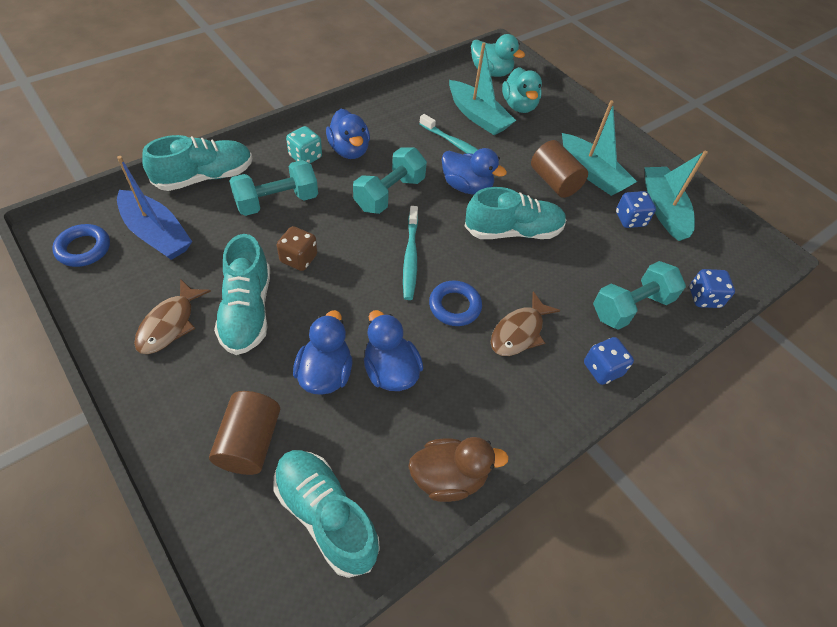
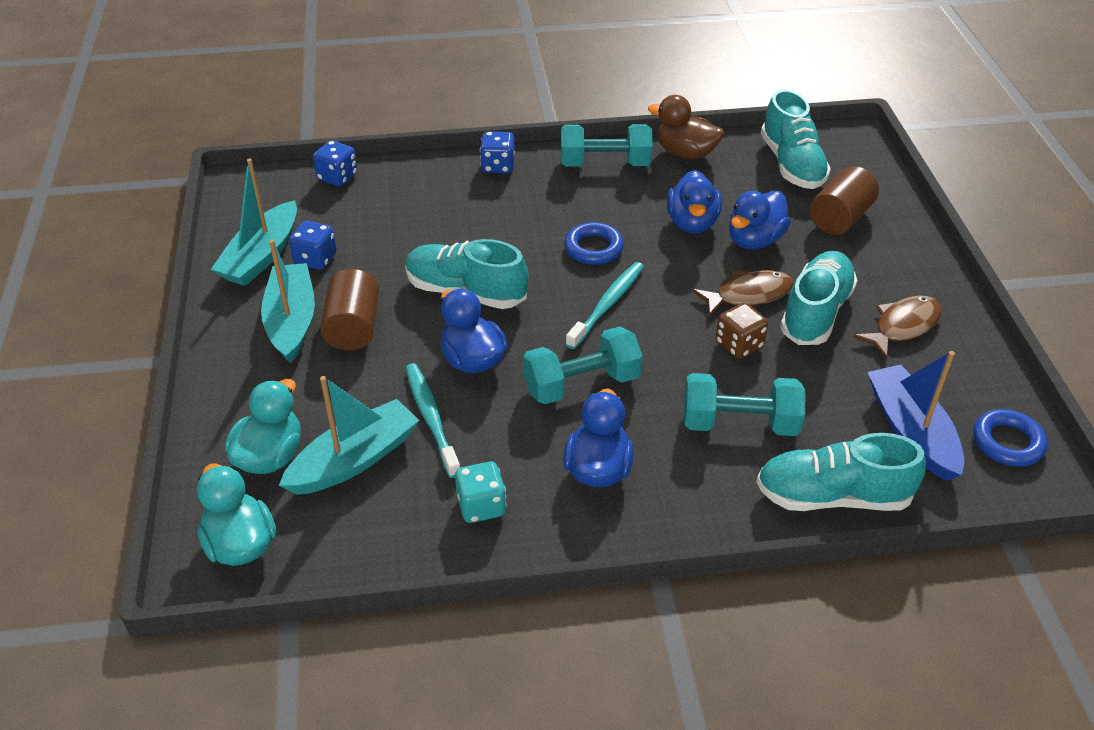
camera: 145 degrees left, 10 degrees down
turquoise dice [286,126,322,163] -> turquoise dice moved to [455,462,507,523]
turquoise boat [449,42,516,135] -> turquoise boat turned 60 degrees clockwise [279,376,419,495]
brown fish [491,292,561,356] -> brown fish moved to [692,270,794,316]
turquoise dumbbell [593,261,686,330] -> turquoise dumbbell moved to [561,124,653,167]

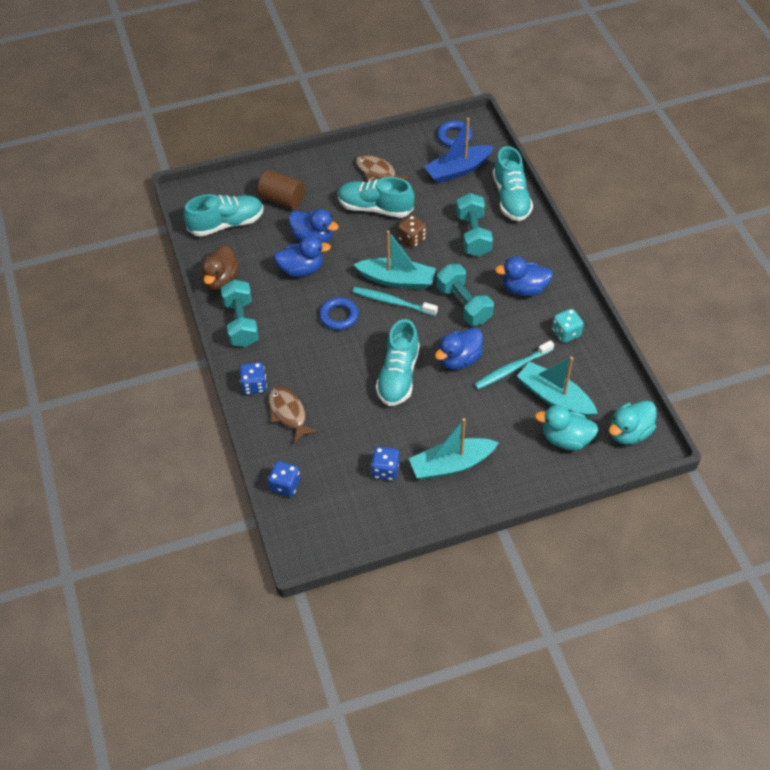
camera: 100 degrees left, 10 degrees up
turquoise boat [211,158,297,286] -> turquoise boat moved to [354,230,436,289]
brown cylinder [320,269,379,351] -> none
brown fish [692,270,794,316] -> brown fish moved to [269,387,318,444]

